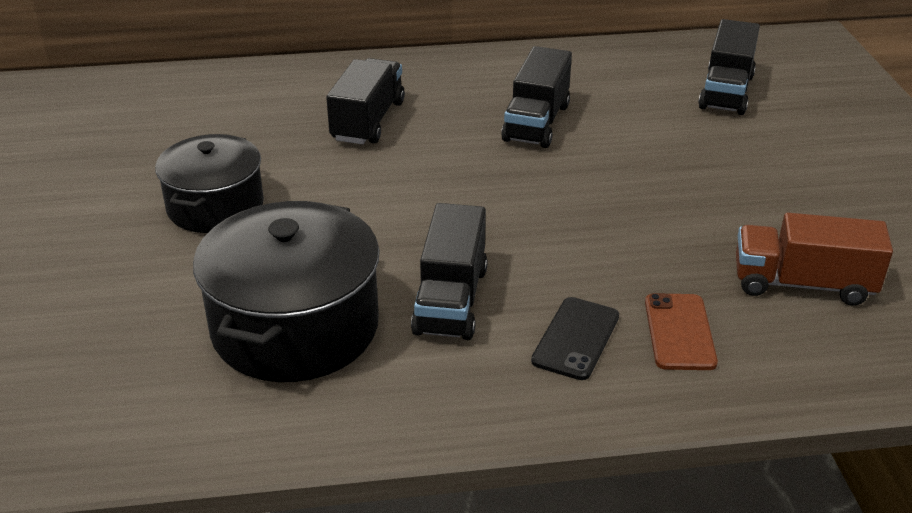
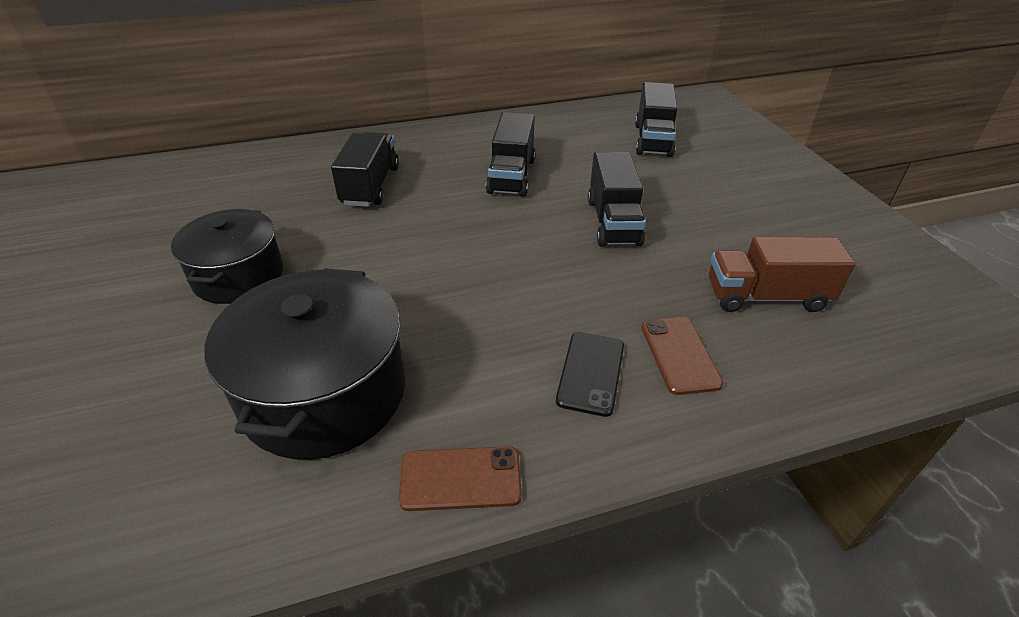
camera: 10 degrees left, 5 degrees up
black truck [411,203,487,340] -> black truck moved to [588,152,646,246]
none -> brown phone [399,446,522,511]

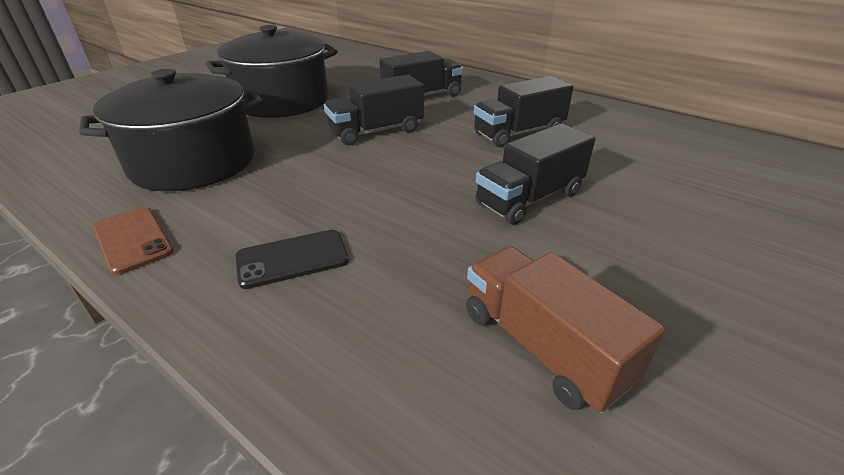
camera: 55 degrees right, 5 degrees down
black pot [171,209,283,304] -> black pot [206,25,337,118], size x1.50
black truck [635,82,677,157] -> black truck moved to [324,75,424,145]
brown phone [642,317,723,395] -> none

